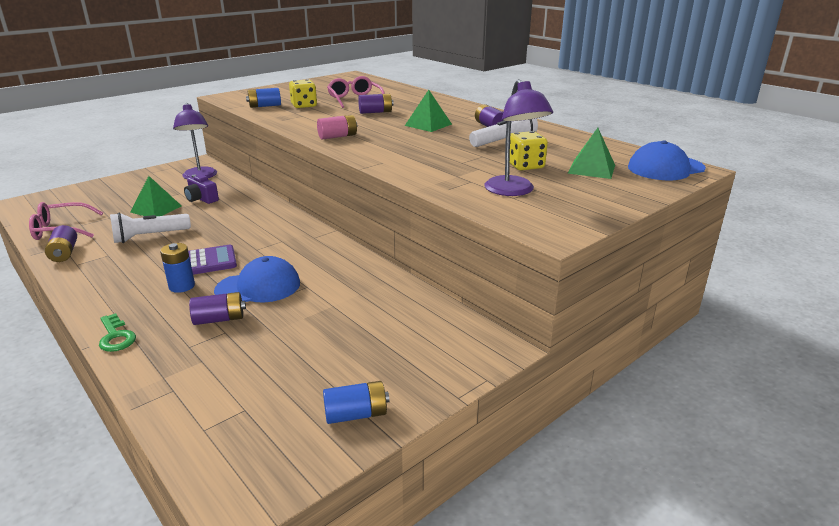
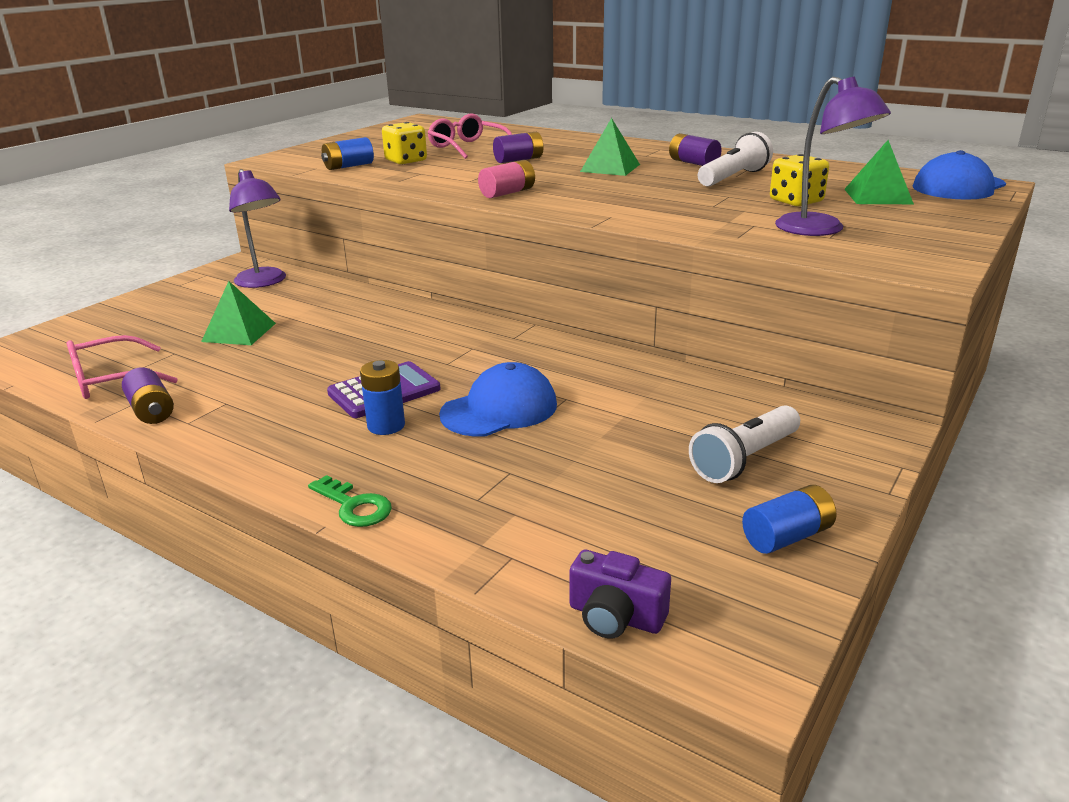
camera: 15 degrees left, 0 degrees up
white flashlight [110,213,191,243] -> white flashlight moved to [689,405,800,483]
purple camera [184,174,219,204] -> purple camera moved to [569,550,671,639]
purple battery [189,292,246,325] -> none

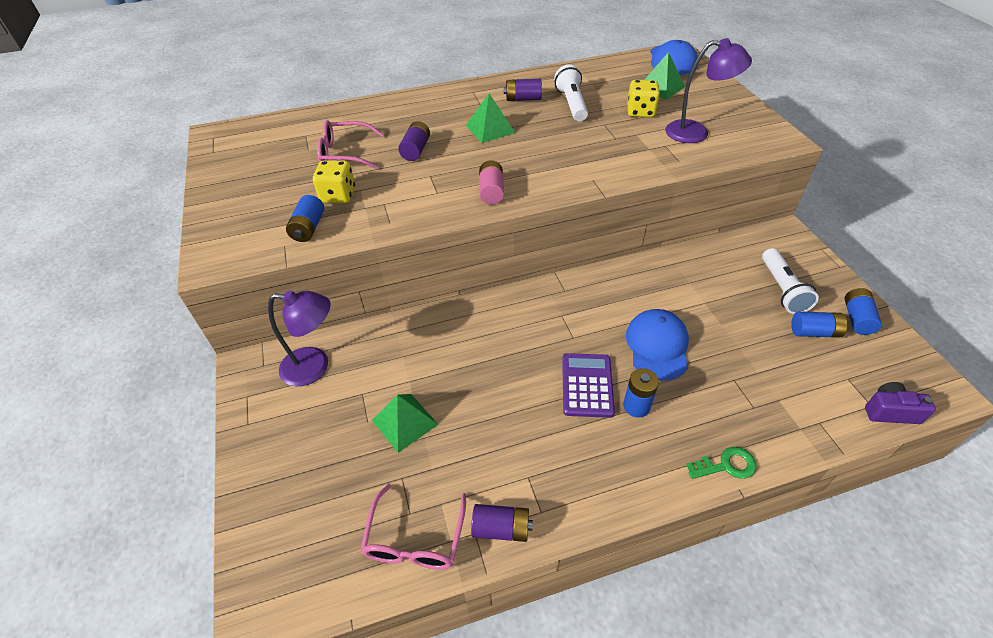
camera: 50 degrees left, 20 degrees up
purple camera [569,550,671,639] -> purple camera turned 150 degrees counterclockwise [865,382,936,424]
none -> blue battery [791,312,847,338]

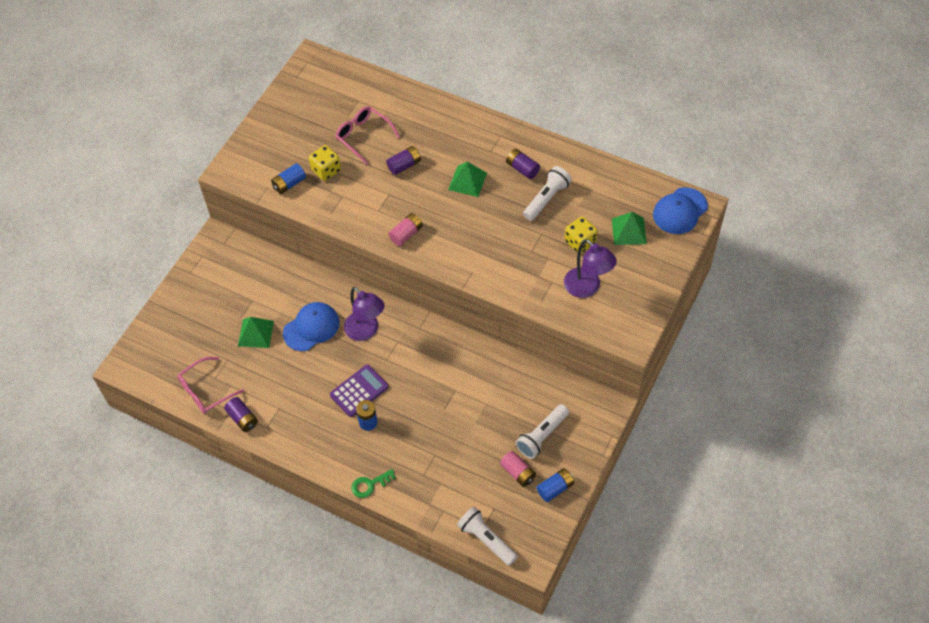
camera: 45 degrees right, 10 degrees up
purple lamp [268,290,331,386] -> purple lamp moved to [344,287,385,341]
blue cap [626,309,689,381] -> blue cap moved to [283,302,339,351]
green key [686,447,757,479] -> green key turned 120 degrees clockwise [351,469,396,498]
blue battery [791,312,847,338] -> pink battery [500,451,536,487]
purple camera [865,382,936,424] -> white flashlight [457,507,518,566]

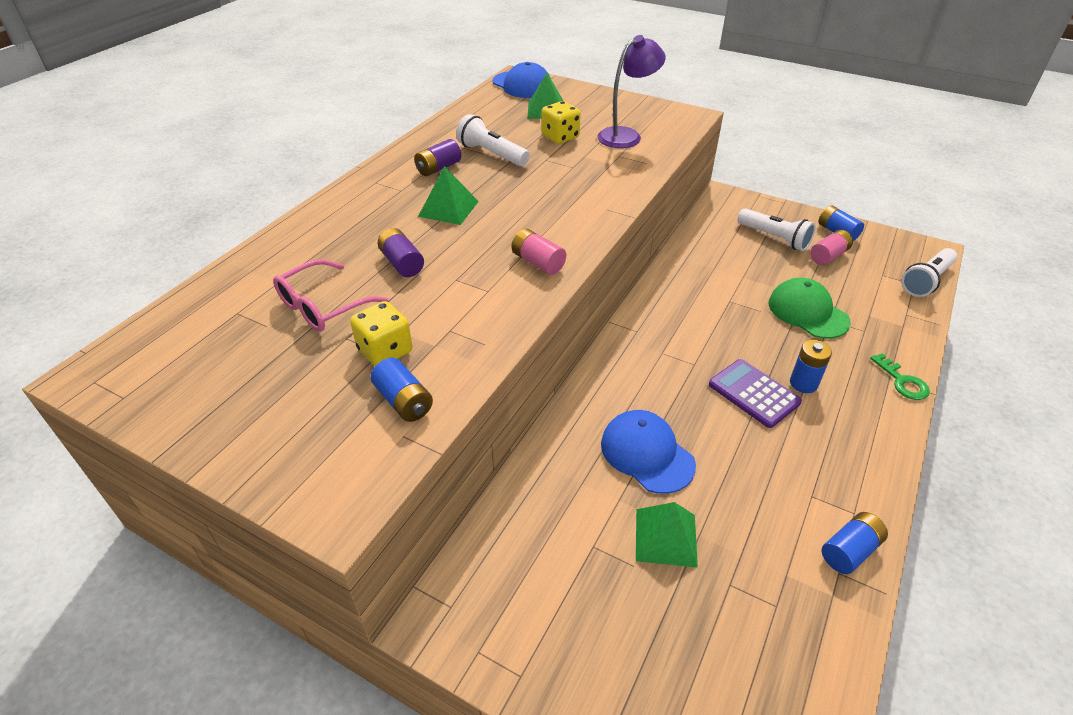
camera: 90 degrees left, 15 degrees down
pink glasses [177,357,244,414] -> none
purple battery [224,397,258,432] -> blue battery [822,512,888,574]
purple lamp [344,287,385,341] -> none
none -> green cap [769,278,851,339]

